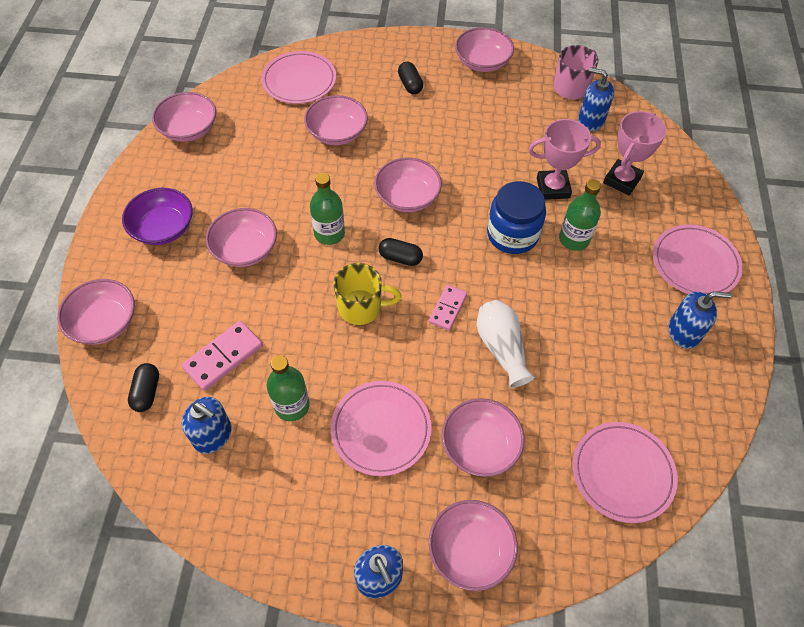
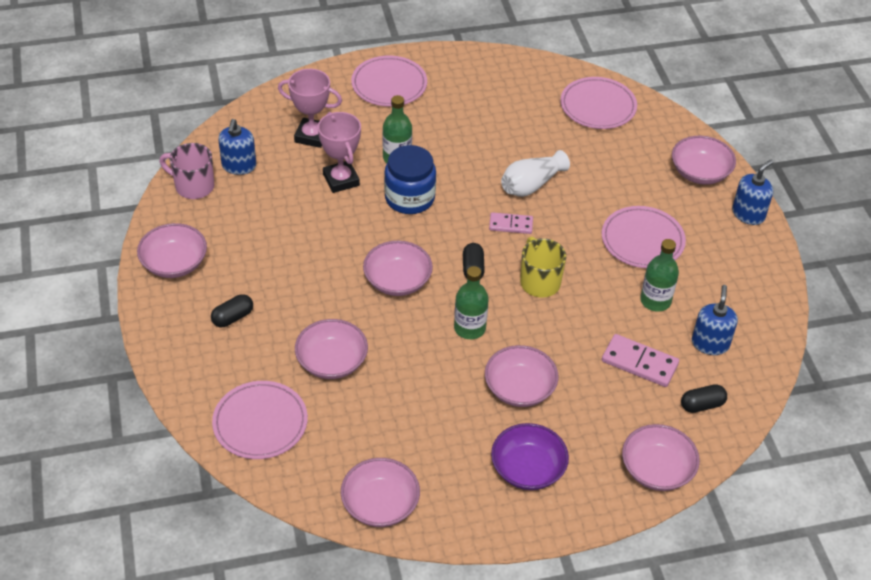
camera: 110 degrees left, 10 degrees down
pink bowl [442,398,524,477] -> none
blue soap dispenser [668,291,732,349] -> none

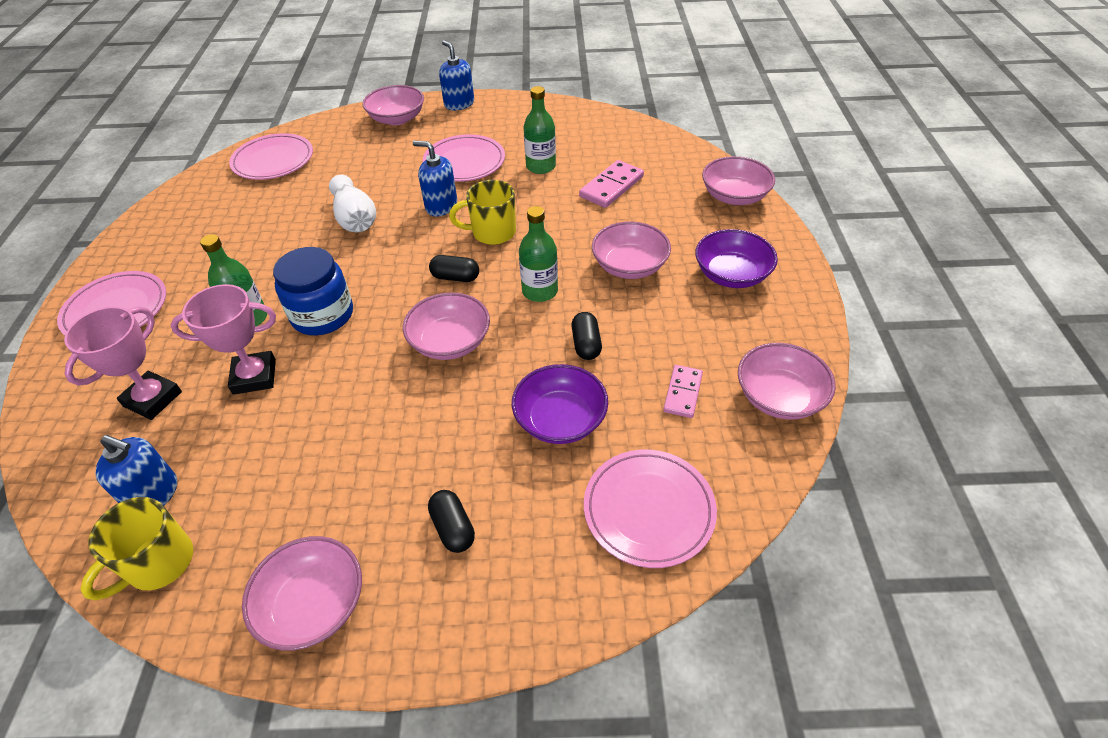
camera: 75 degrees left, 0 degrees up
pink mug [159,143,214,199] -> yellow mug [80,497,193,600]
pink bowl [295,319,368,379] -> purple bowl [512,364,608,444]
pink domino [489,212,533,234] -> pink domino moved to [663,365,703,418]
black capsule [681,384,727,413] -> black capsule moved to [572,312,602,360]
blue soap dispenser [692,285,738,355] -> blue soap dispenser moved to [413,141,457,216]

